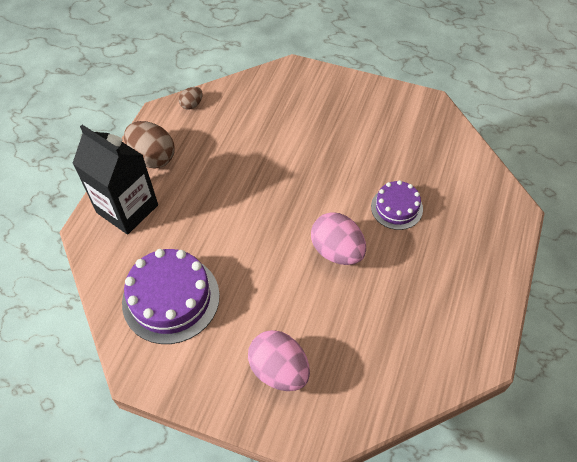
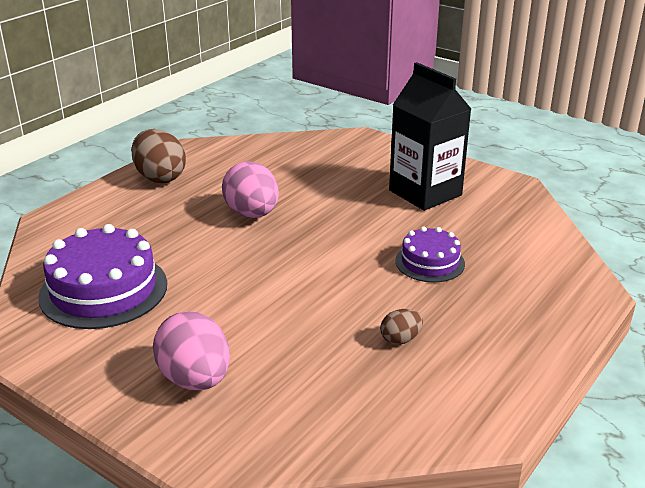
camera: 15 degrees right, 25 degrees down
black carton [72,125,158,234] -> black carton moved to [389,62,471,211]
brown egg [179,87,203,110] -> brown egg moved to [380,309,423,345]
pink egg [311,212,366,265] -> pink egg moved to [222,161,279,218]

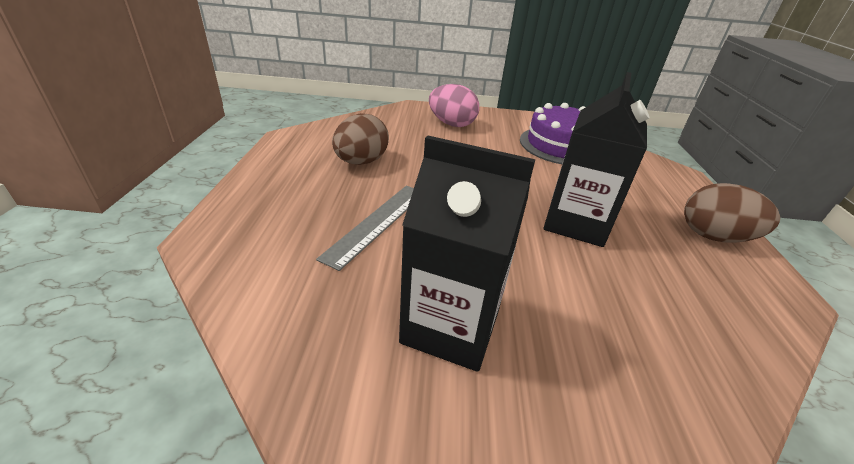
camera: 145 degrees right, 5 degrees up
pink egg [222,161,279,218] -> black carton [544,72,649,247]
brown egg [380,309,423,345] -> brown egg [332,113,389,165], size x1.98
purple cake [395,226,465,282] -> grey ruler [316,186,414,271]

